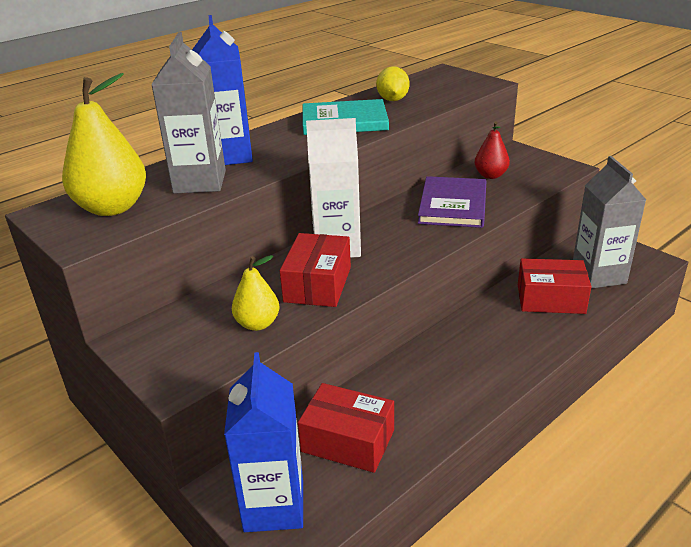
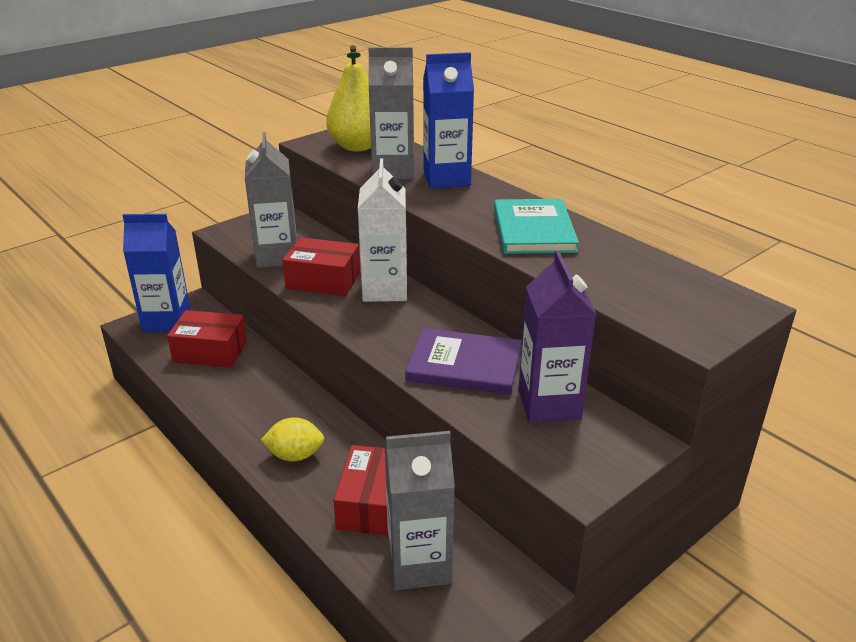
camera: 90 degrees right, 0 degrees up
yellow pear [232,255,279,331] -> grey carton [245,132,297,268]
red box [298,383,394,473] -> red box turned 75 degrees clockwise [167,310,247,368]
yellow lemon [376,66,410,101] -> yellow lemon moved to [261,417,324,462]
red pear [474,121,510,179] -> purple carton [518,251,596,423]

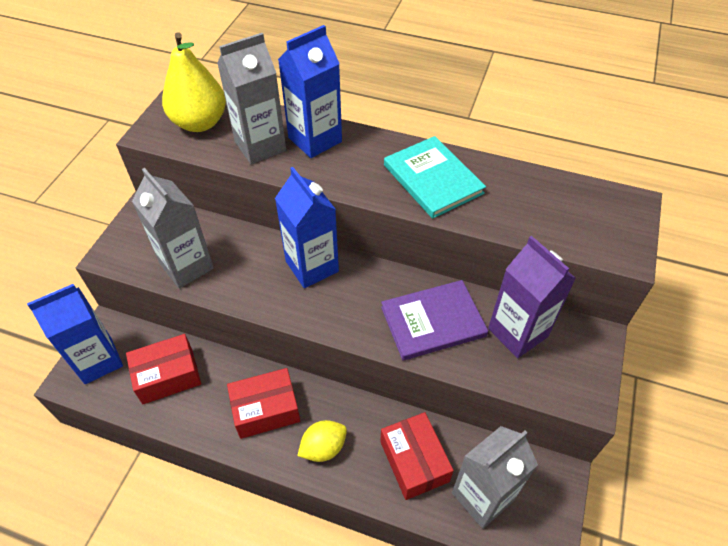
camera: 30 degrees left, 20 degrees up
red box [282,237,360,296] -> red box moved to [227,368,300,439]
white carton [358,158,407,302] -> blue carton [275,167,339,288]

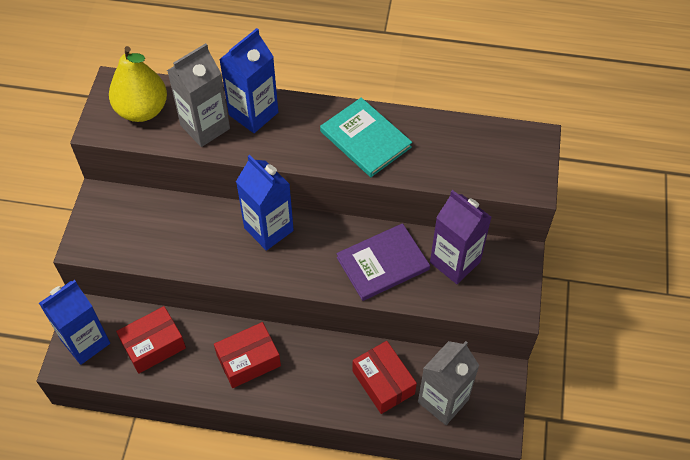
camera: 10 degrees left, 5 degrees up
grey carton [132,168,214,289] -> none
yellow lemon [297,420,347,462] -> none

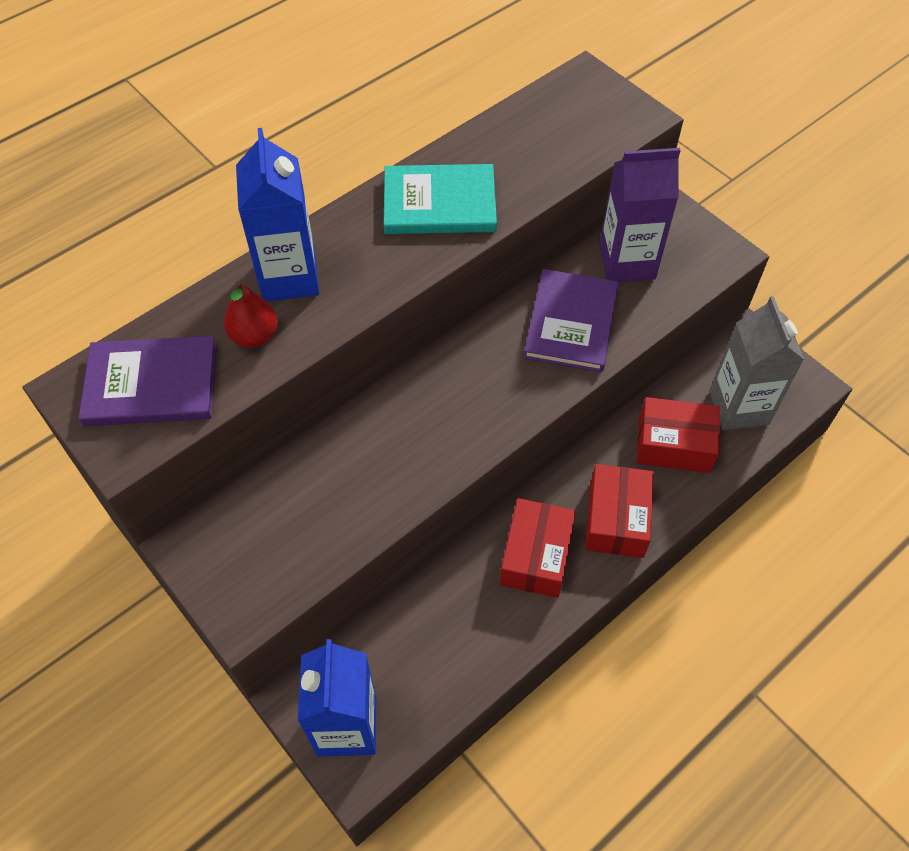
camera: 50 degrees left, 0 degrees up
yellow pear [109,46,167,122] -> purple book [79,336,217,426]
red box [116,306,186,374] -> red box moved to [585,464,654,558]
grey carton [167,43,230,147] -> red pear [224,281,278,348]
blue carton [236,155,294,251] -> none

